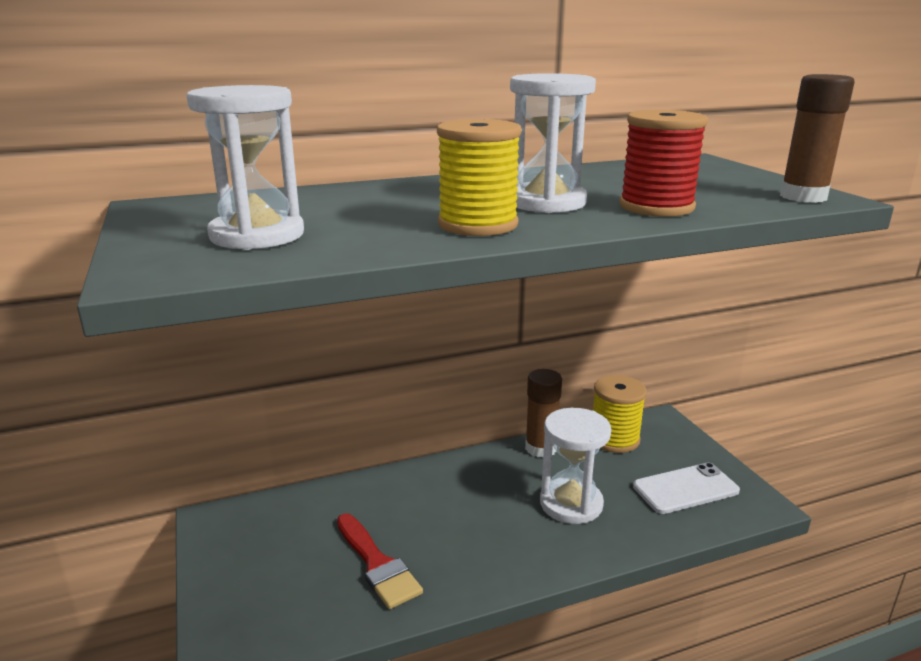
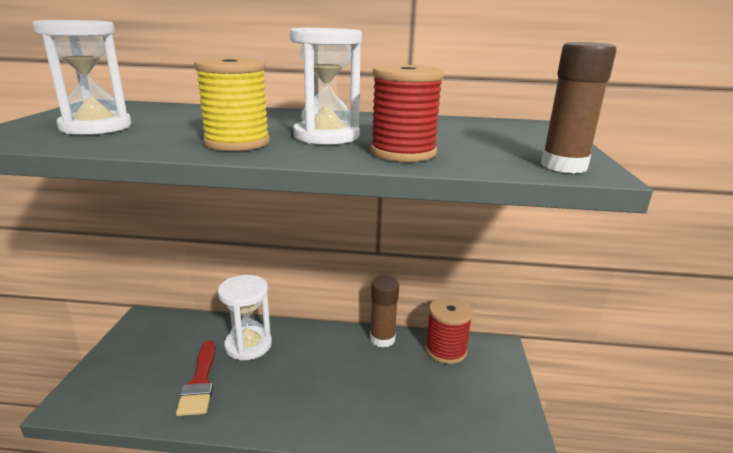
camera: 25 degrees right, 0 degrees up
white hourglass [540,408,611,524] -> white hourglass moved to [218,275,272,361]
yellow spool [593,375,647,453] -> red spool [425,297,473,364]
white phone [633,463,740,514] -> none

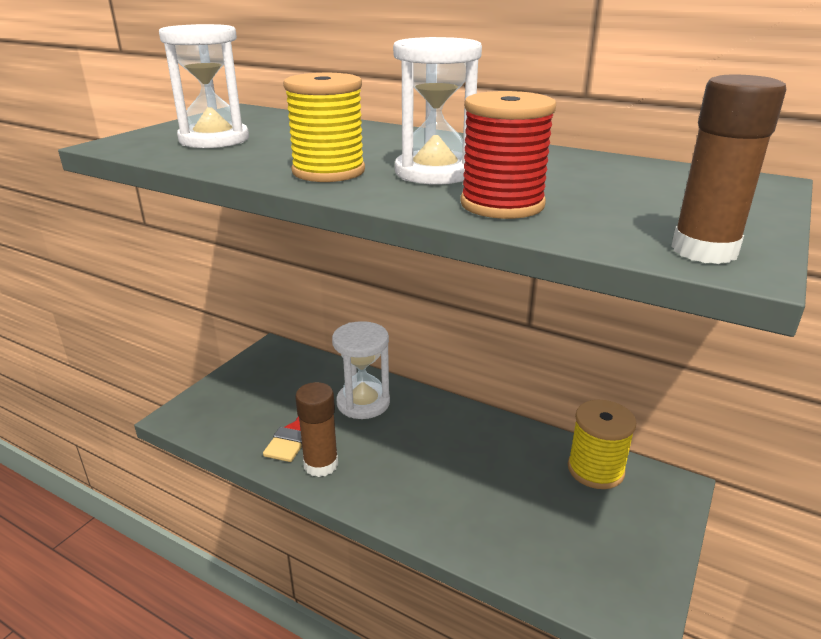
camera: 25 degrees right, 5 degrees up
brown glue stick [370,276,399,348] -> brown glue stick moved to [295,382,338,477]
red spool [425,297,473,364] -> yellow spool [568,400,636,489]

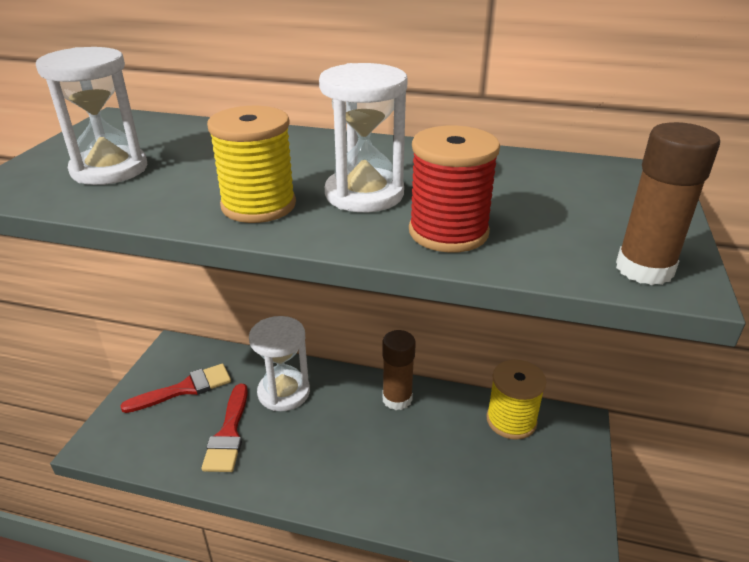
camera: 15 degrees left, 5 degrees up
brown glue stick [295,382,338,477] -> brown glue stick moved to [382,330,416,410]
none -> red brush [120,363,231,413]

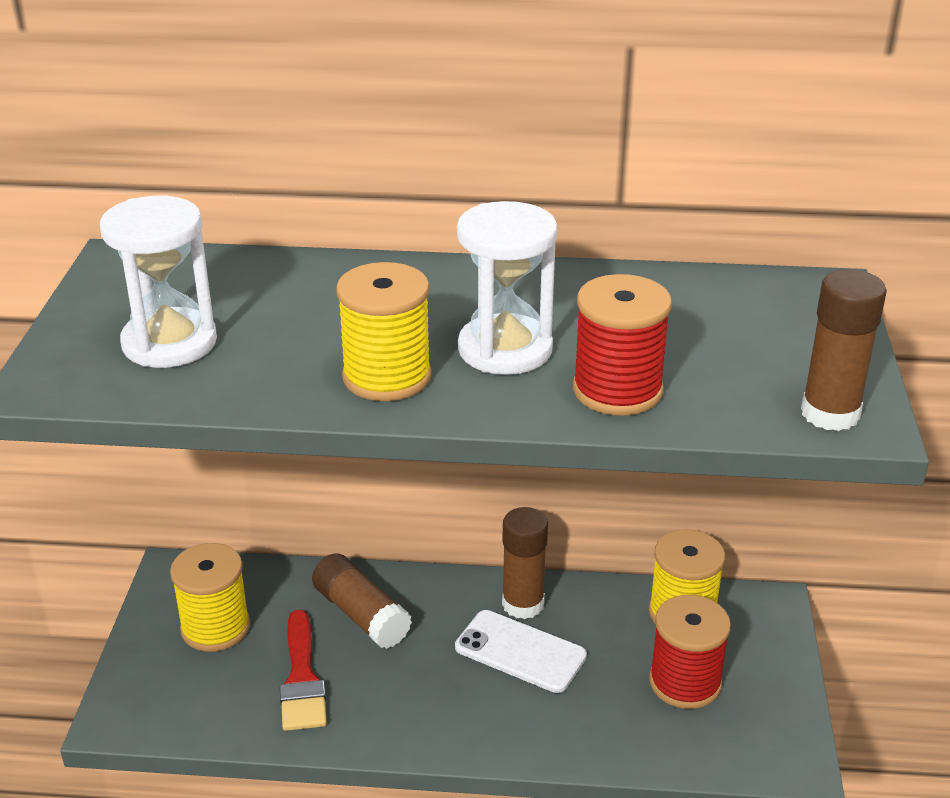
camera: 10 degrees left, 0 degrees up
red brush [120,363,231,413] -> yellow spool [170,543,250,652]
white hourglass [249,316,310,411] -> brown glue stick [312,554,412,649]
none -> white phone [455,610,587,693]
none -> red spool [649,595,731,709]

